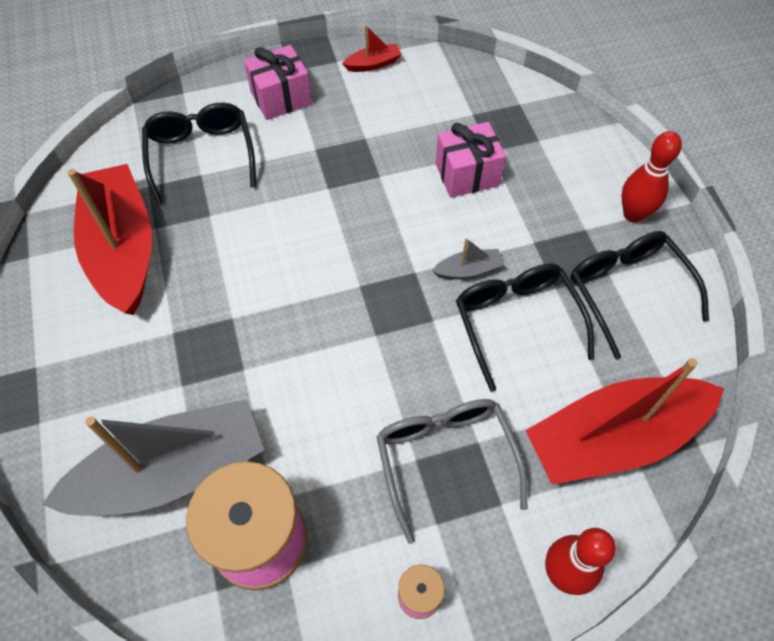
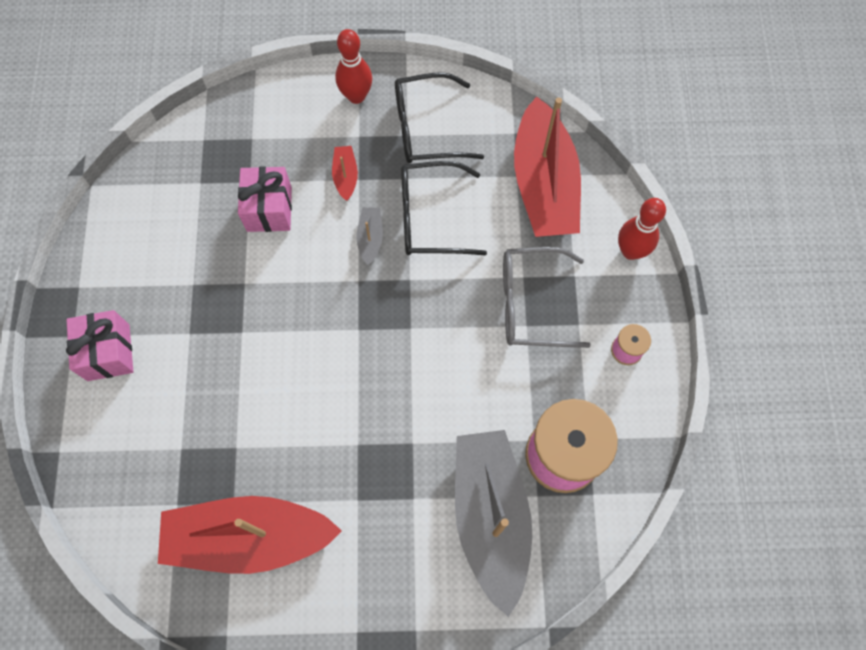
camera: 75 degrees left, 10 degrees up
black glasses [142,102,256,205] -> none
red boat [342,25,402,72] -> red boat moved to [332,146,358,201]

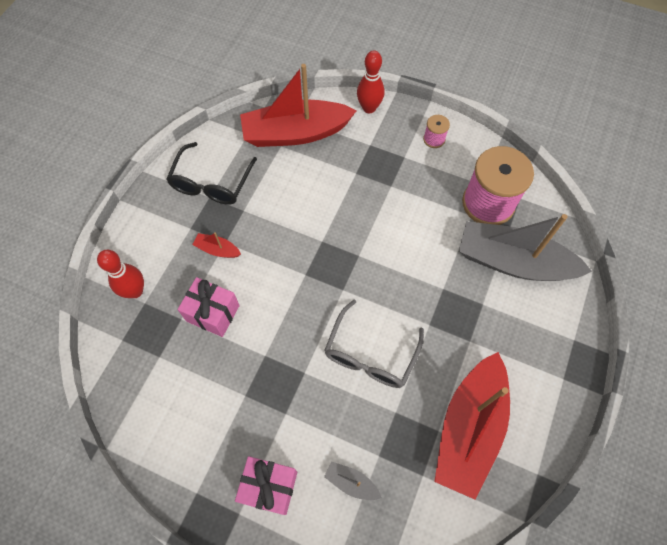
camera: 65 degrees left, 5 degrees down
red bowling pin [335,29,372,104] -> red bowling pin moved to [97,250,144,298]
grey boat [356,207,383,265] -> grey boat moved to [324,461,382,500]
black glasses [401,161,487,256] -> none
grey glasses [503,247,591,348] -> grey glasses moved to [324,300,424,388]
red boat [514,96,581,237] -> red boat turned 150 degrees clockwise [240,64,357,147]

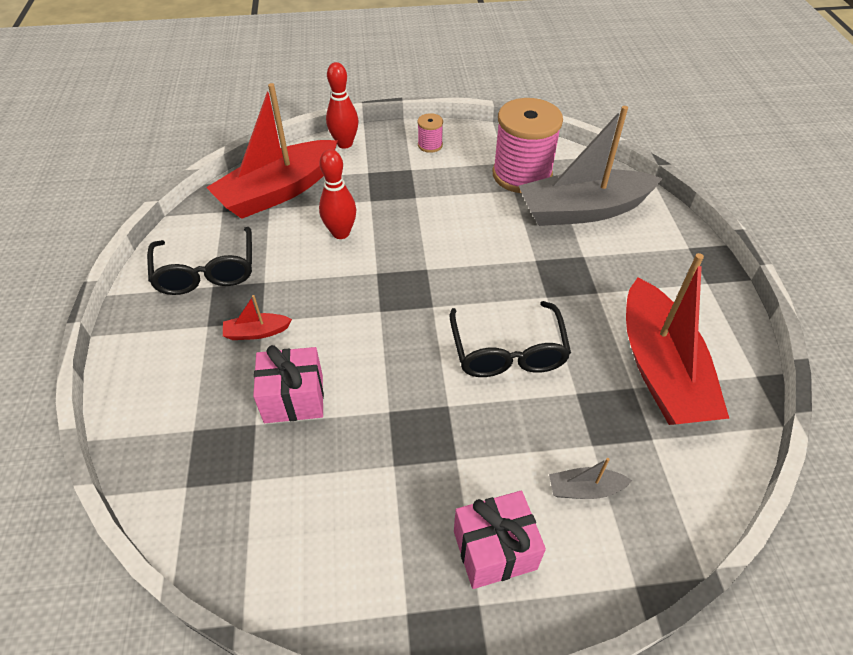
camera: 30 degrees left, 15 degrees down
red bowling pin [97,250,144,298] -> red bowling pin moved to [319,149,356,239]
grey glasses [324,300,424,388] -> black glasses [450,301,571,377]

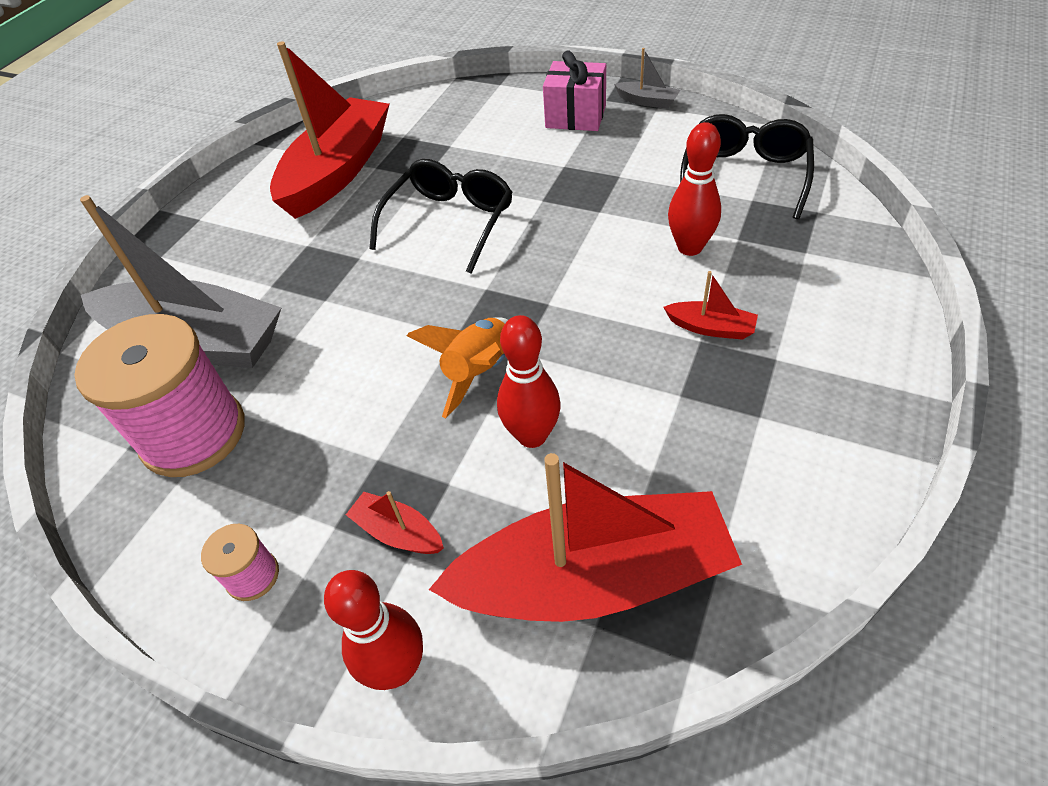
camera: 145 degrees left, 0 degrees up
black glasses [147,227,252,295] -> black glasses moved to [680,114,814,219]
pink gift [253,345,324,423] -> red bowling pin [668,122,721,256]
grey boat [549,458,632,499] -> grey boat moved to [614,48,680,109]
none -> red boat [346,491,444,554]
none -> orange rocket [407,317,508,418]

